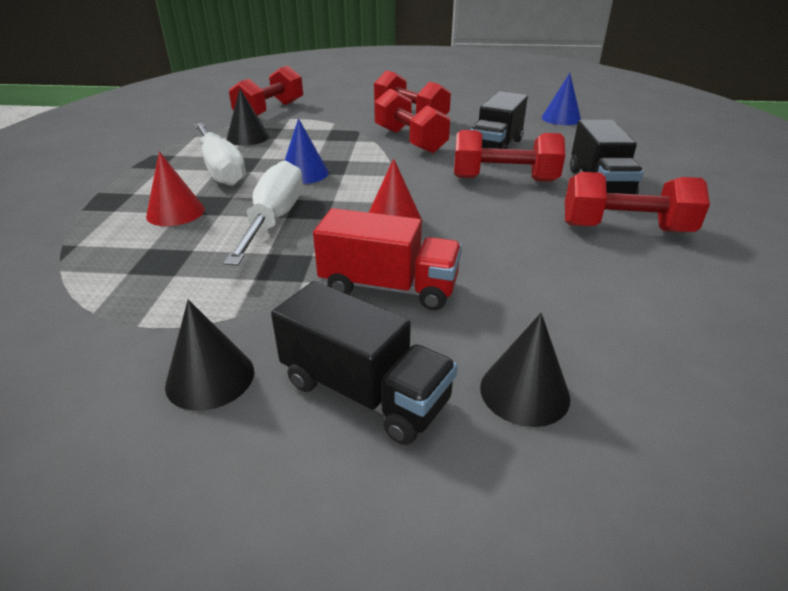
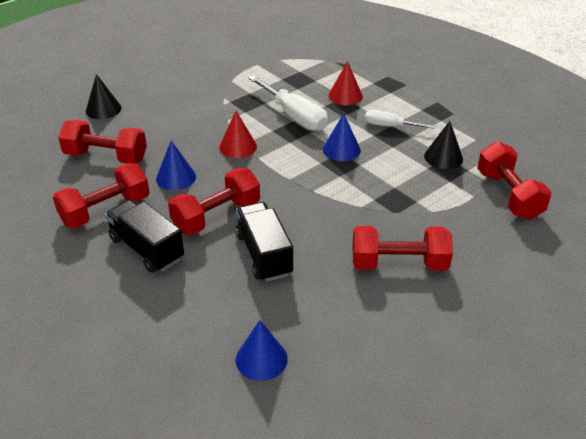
camera: 135 degrees right, 5 degrees up
black cone [165,299,254,411] -> none
white screwdriver [194,123,246,186] -> white screwdriver [365,110,435,129], size x0.60
black truck [271,281,458,445] -> none
red truck [313,208,462,310] -> none
red dumbbell [374,89,450,153] -> red dumbbell moved to [58,120,147,163]
none -> blue cone [156,141,196,190]

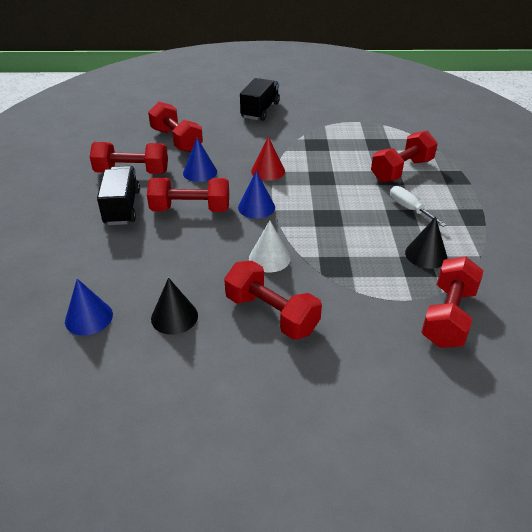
camera: 40 degrees right, 0 degrees up
black cone [86,74,121,119] -> black cone moved to [151,278,198,335]
black truck [236,202,293,282] -> black truck moved to [240,78,280,121]
white screwdriver [249,75,328,131] -> none
blue cone [323,113,361,161] -> blue cone moved to [238,171,275,219]
red cone [328,61,363,105] -> red dumbbell [371,131,438,182]
none -> white cone [249,221,290,272]

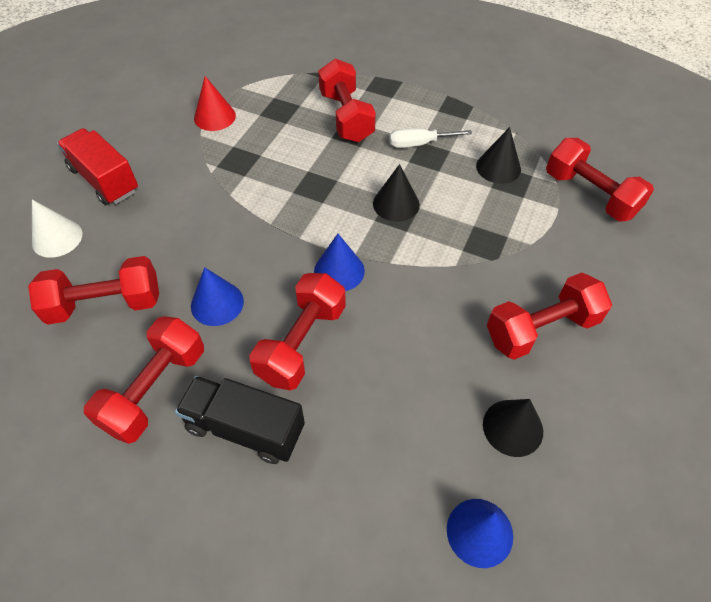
camera: 65 degrees left, 15 degrees up
black truck [240,78,280,121] -> red truck [57,128,138,205]
white cone [249,221,290,272] -> white cone moved to [32,200,83,258]
red cone [251,136,285,181] -> red cone moved to [194,76,236,131]
none -> black cone [373,164,420,222]

